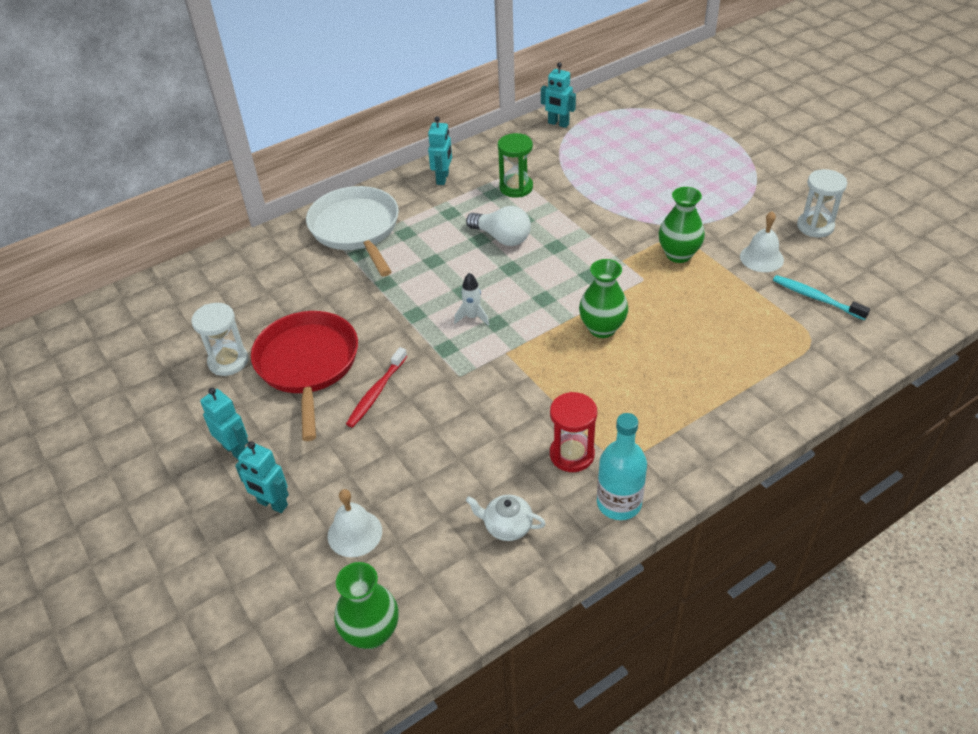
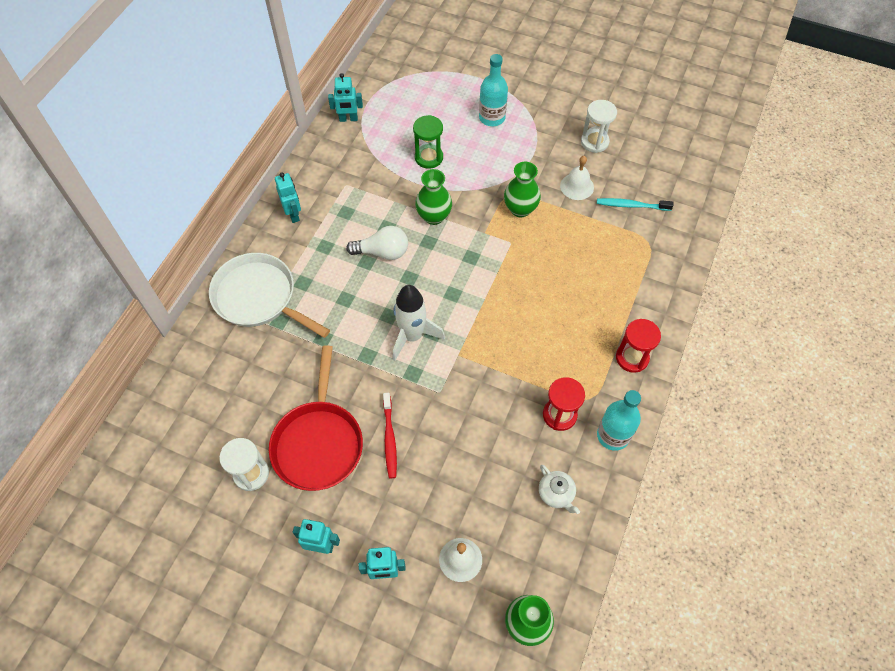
camera: 35 degrees left, 15 degrees up
red pan [251,311,358,441] -> red pan turned 135 degrees counterclockwise [269,345,363,491]
white rocket [454,272,489,326] -> white rocket [393,285,445,361], size x1.94
white teapot [466,495,546,541] -> white teapot turned 105 degrees counterclockwise [539,465,580,514]
green hourglass [498,133,533,198] -> green hourglass moved to [413,115,443,169]
green vase [579,259,628,338] -> green vase moved to [415,169,452,225]
none -> turquoise bottle [479,54,508,126]
none -> red hourglass [616,319,661,373]

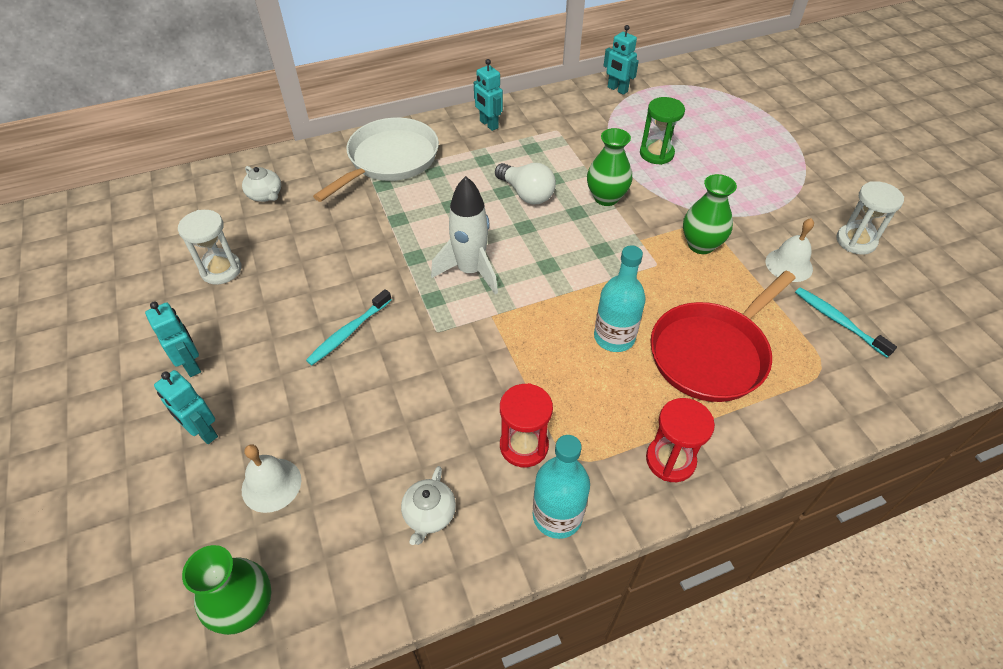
camera: 45 degrees right, 10 degrees down
white pan [209,253,330,338] -> white pan turned 45 degrees clockwise [313,118,439,202]
red pan [269,345,363,491] -> red pan moved to [650,271,795,402]
turquoise robot [275,172,301,223] -> turquoise robot turned 120 degrees clockwise [474,59,503,131]
red toothbrush [383,393,397,478] -> turquoise toothbrush [306,289,392,365]
turquoise bottle [479,54,508,126] -> turquoise bottle moved to [594,245,646,352]
none -> white teapot [242,166,281,202]

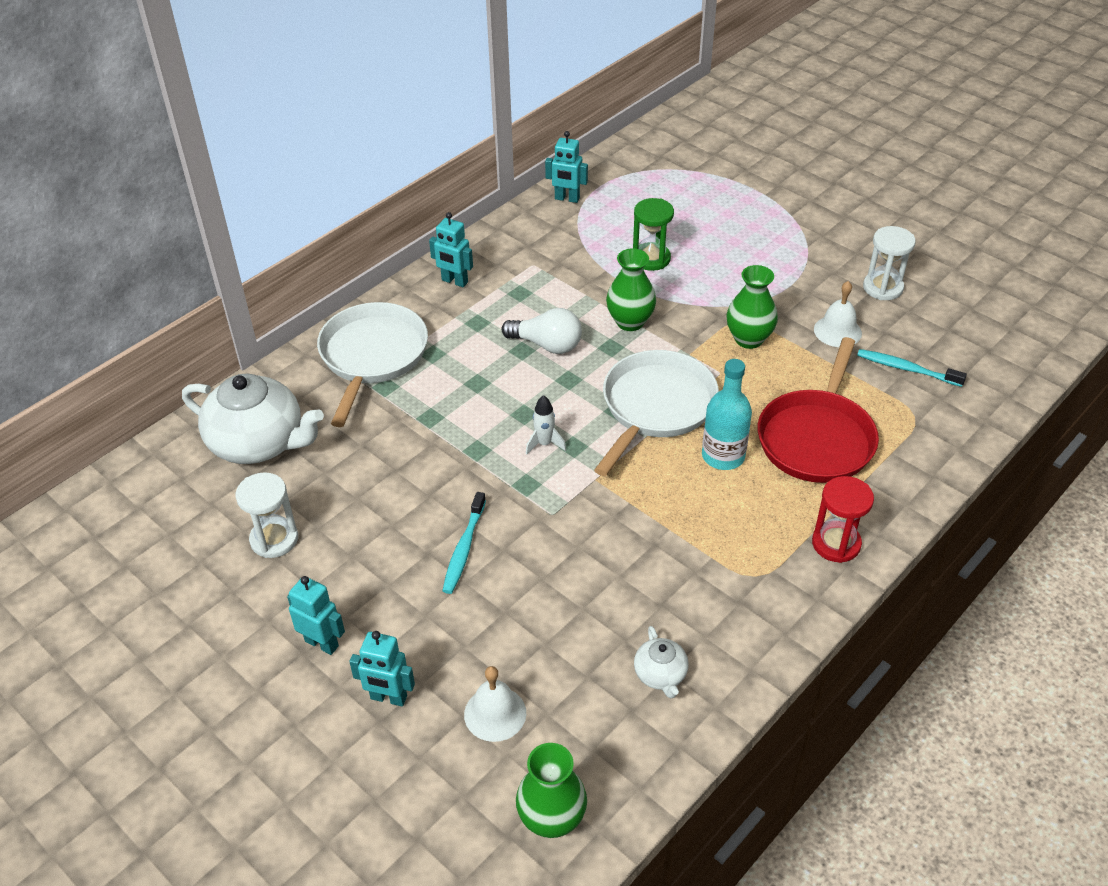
camera: 25 degrees left, 5 degrees down
white teapot [242,166,281,202] -> white teapot [182,373,324,464], size x2.16
white rocket [431,176,498,295] -> white rocket [526,395,566,455], size x0.52
red hourglass [500,383,553,467] -> none
turquoise bottle [533,435,590,539] -> none
none -> white pan [594,350,719,476]

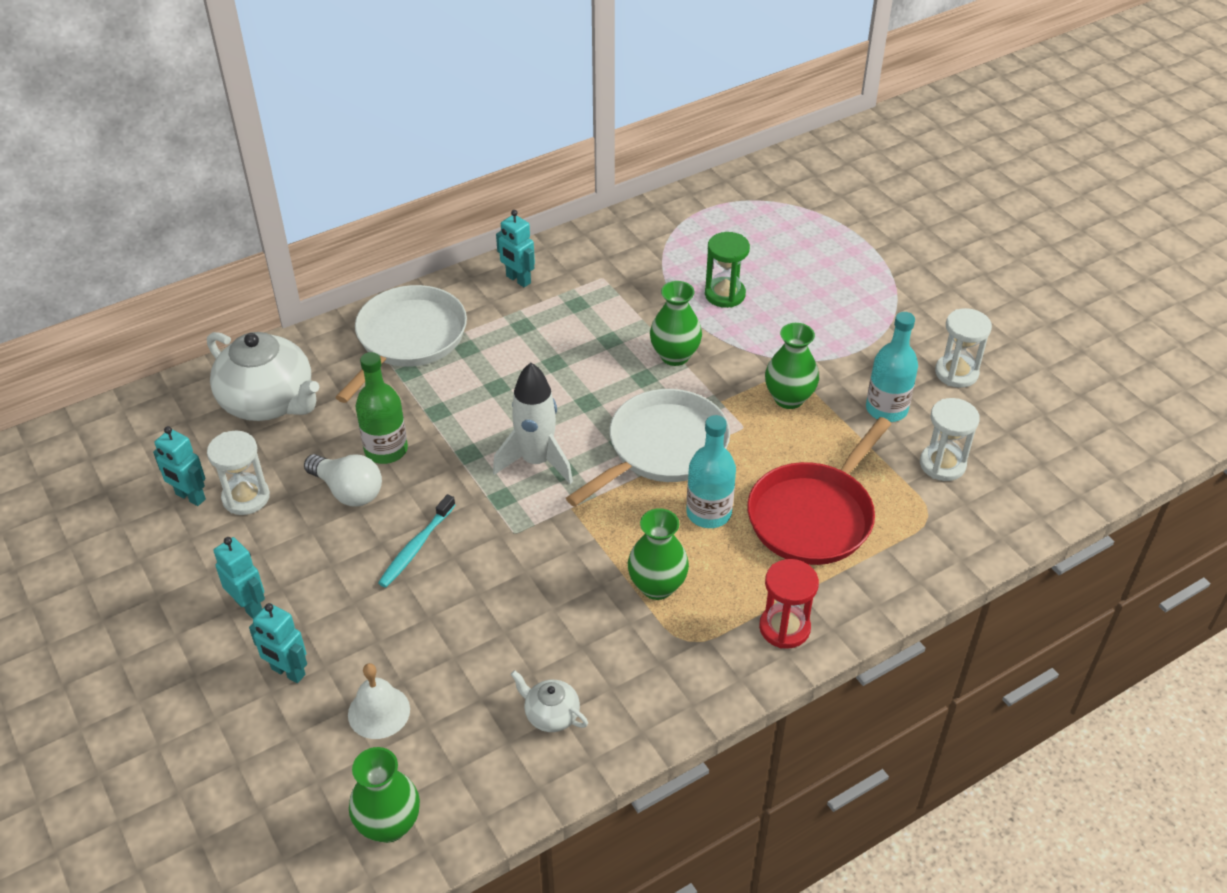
camera: 15 degrees right, 0 degrees up
white light bulb [501,308,582,354] -> white light bulb moved to [304,454,382,507]
white rocket [526,395,566,455] -> white rocket [493,363,573,484], size x1.94
turquoise robot [545,131,588,203] -> turquoise robot moved to [153,426,206,506]
white teapot [634,626,689,698] -> white teapot turned 120 degrees clockwise [511,670,588,732]
white bell [814,281,862,347] -> turquoise bottle [866,312,918,422]
turquoise toothbrush [857,349,967,387] -> white hourglass [920,398,980,481]
none -> green bottle [356,352,408,464]
none -> green vase [628,508,689,600]

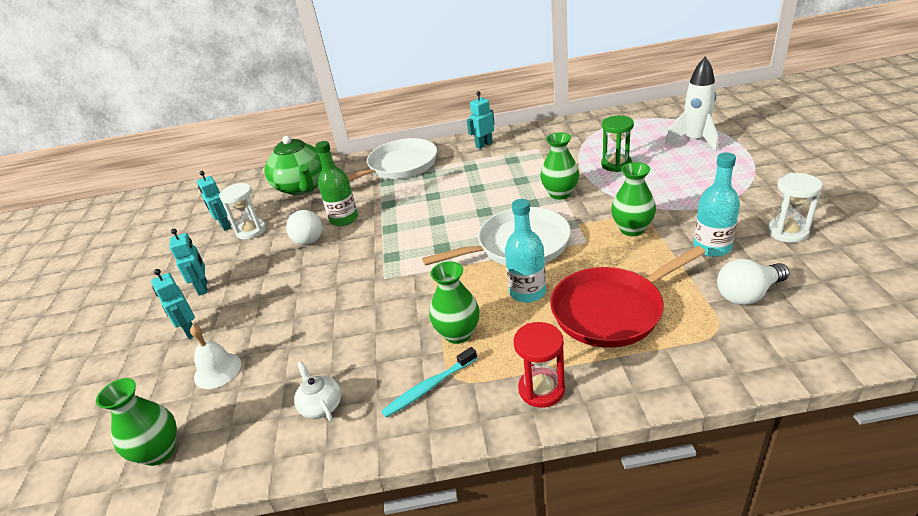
camera: 30 degrees right, 10 degrees down
white teapot [207,332,319,421] -> green teapot [265,136,322,195]
turquoise toothbrush [378,494,455,588] -> turquoise toothbrush moved to [381,347,477,418]
white rocket [493,363,573,484] -> white rocket moved to [665,56,718,151]
turquoise robot [496,210,535,287] -> turquoise robot turned 75 degrees clockwise [467,91,495,149]
white hourglass [920,398,980,481] -> white light bulb [717,259,790,305]

